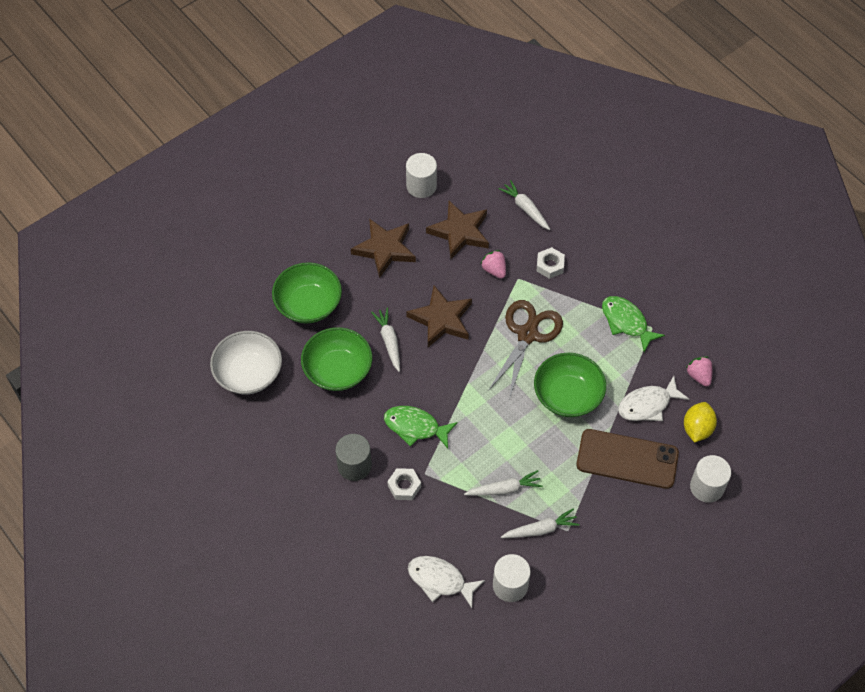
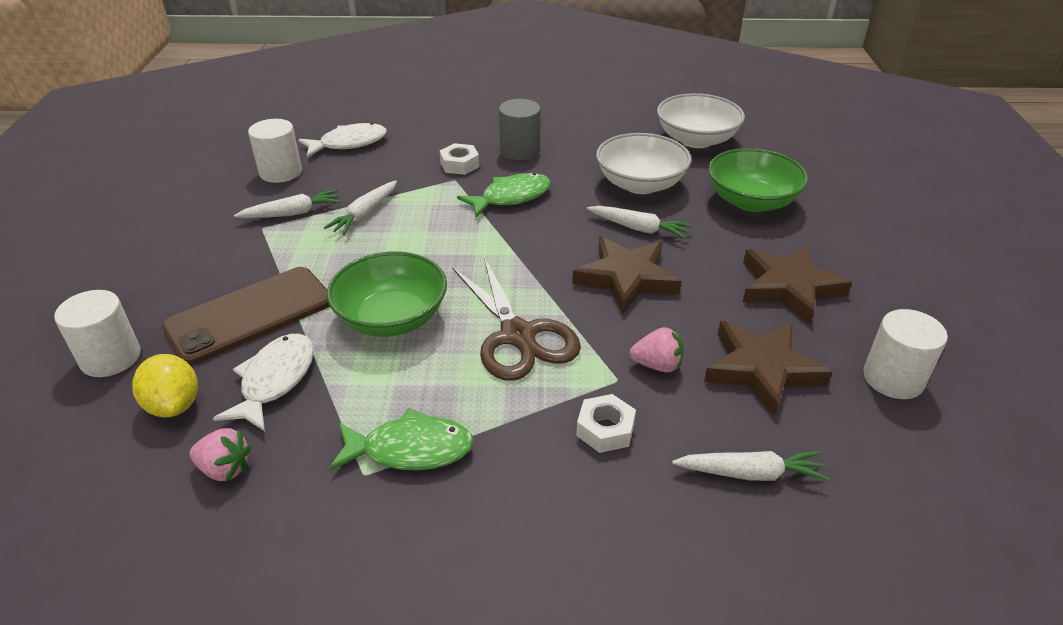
camera: 130 degrees right, 20 degrees down
green bowl [301,327,372,391] -> white bowl [596,133,691,194]
white carrot [501,509,580,538] -> white carrot turned 135 degrees counterclockwise [234,189,342,218]

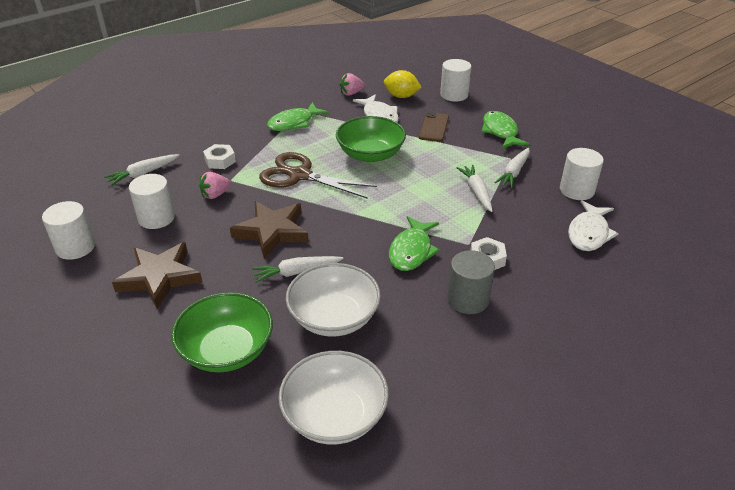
camera: 140 degrees right, 0 degrees up
brown phone [162,267,330,365] -> brown phone [419,112,449,142], size x0.58
brown star [704,321,832,417] -> white cylinder [129,174,175,229]
none -> green fish [481,111,529,149]

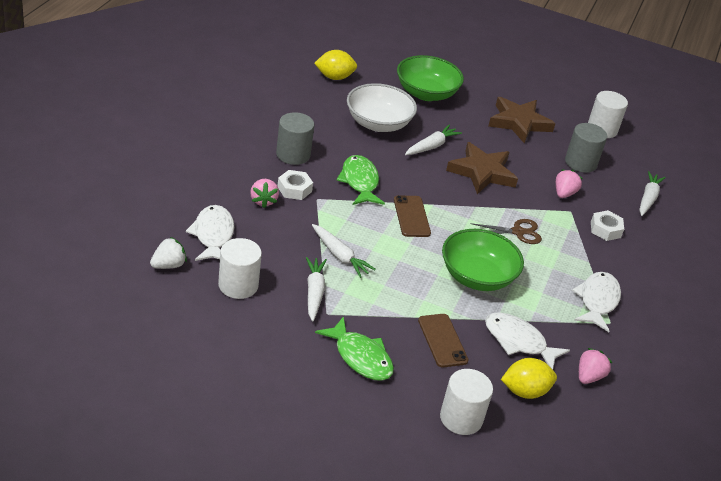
camera: 145 degrees right, 0 degrees up
white cylinder [129,174,175,229] -> grey cylinder [565,123,607,173]
brown scissors [259,152,377,198] -> brown scissors [470,219,542,244], size x0.57
green fish [267,102,329,131] -> white fish [572,272,621,332]
white bowl [279,351,389,444] -> yellow lemon [314,50,357,80]
none -> white strawberry [150,237,187,269]
none -> pink strawberry [250,179,279,208]
none -> brown phone [394,195,431,237]

